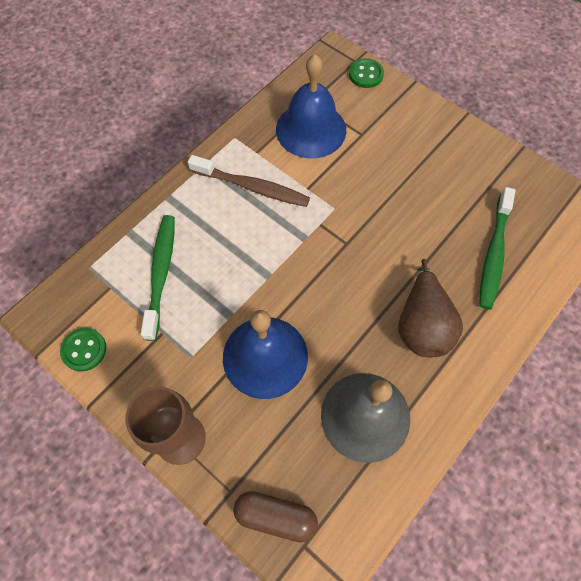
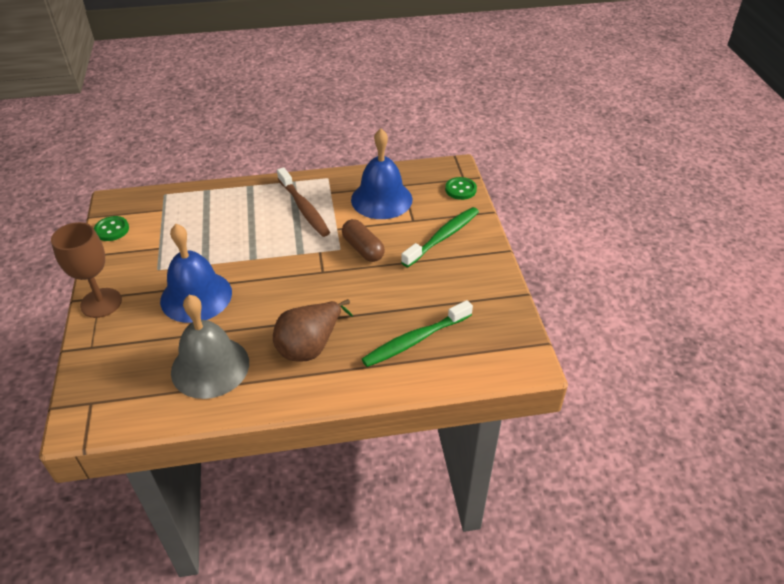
camera: 40 degrees right, 20 degrees down
green toothbrush [141,215,175,341] -> green toothbrush moved to [401,207,479,267]
brown capsule [233,491,318,543] -> brown capsule moved to [342,219,385,262]

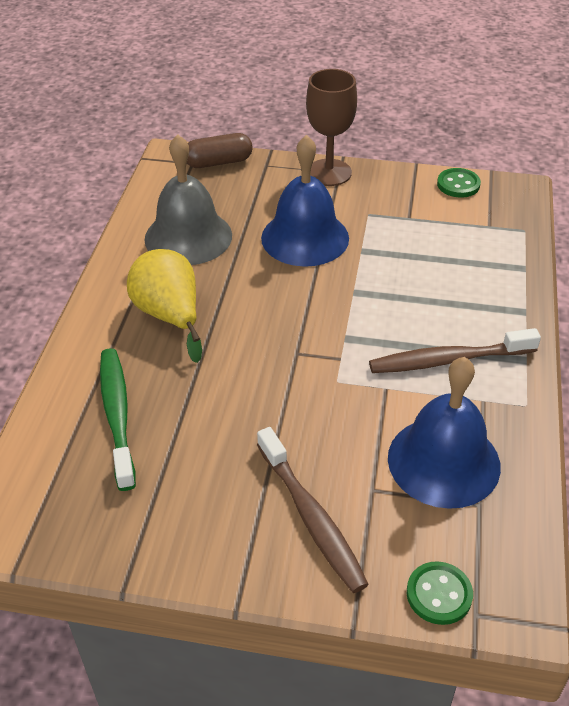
camera: 110 degrees right, 0 degrees up
brown pear [273,299,353,362] -> yellow pear [127,249,202,363]
brown capsule [342,219,385,262] -> brown capsule moved to [187,133,253,168]
green toothbrush [401,207,479,267] -> brown toothbrush [257,427,369,593]

